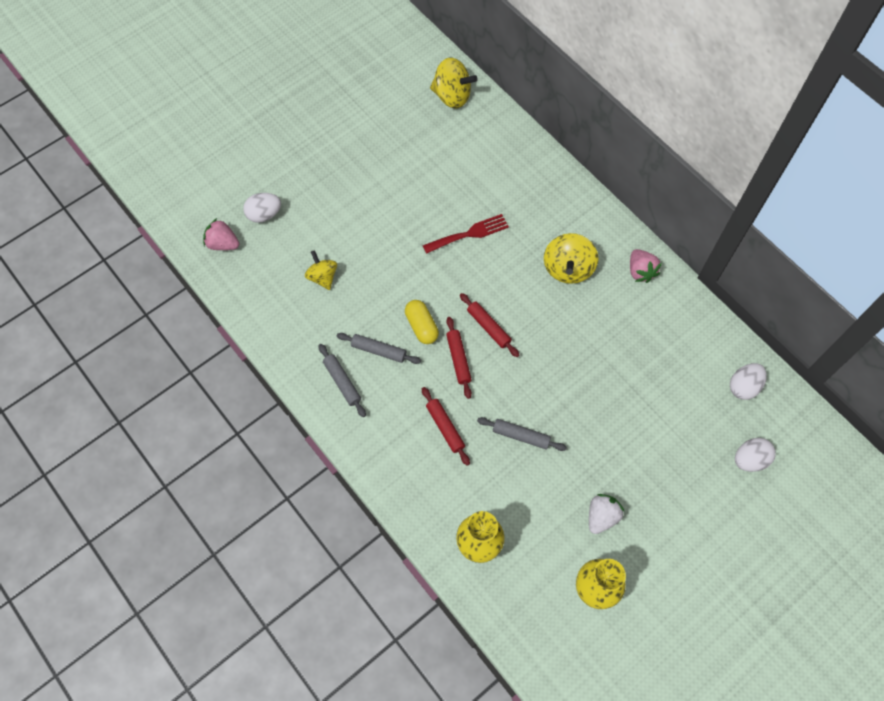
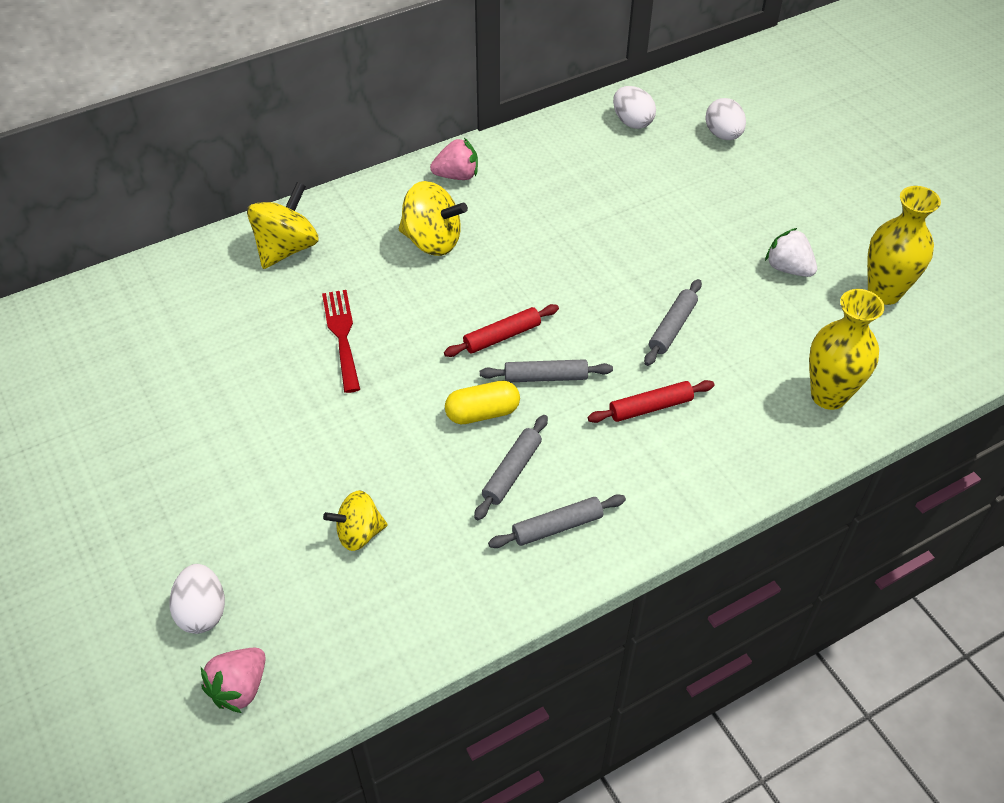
camera: 80 degrees left, 15 degrees down
yellow spinning top [430,58,478,108] -> yellow spinning top moved to [247,182,319,269]
red rolling pin [446,317,472,399] -> grey rolling pin [480,359,613,382]

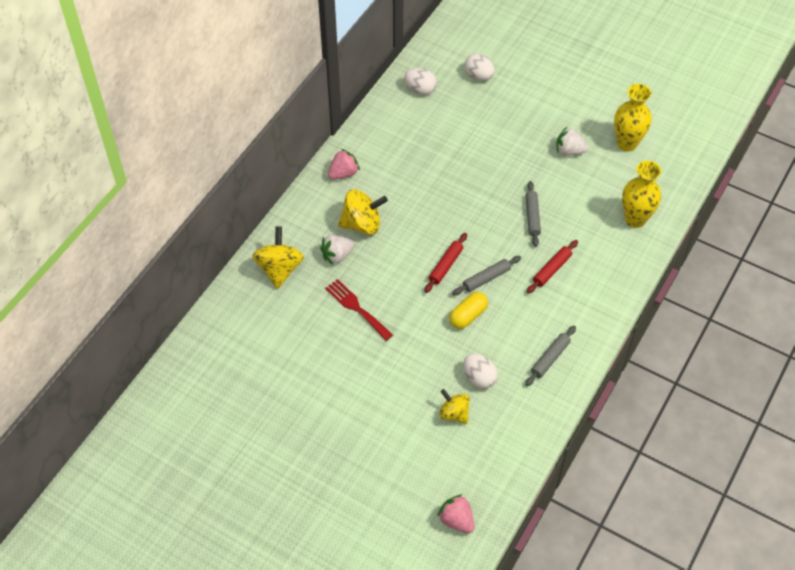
camera: 30 degrees left, 5 degrees up
white egg [169,564,225,634] -> white egg moved to [463,354,498,389]
pink strawberry [201,648,266,713] -> pink strawberry turned 135 degrees clockwise [437,494,474,533]
yellow spinning top [323,490,388,551] -> yellow spinning top turned 90 degrees clockwise [439,389,470,424]
grey rolling pin [474,415,548,520] -> none
none -> white strawberry [320,235,354,265]

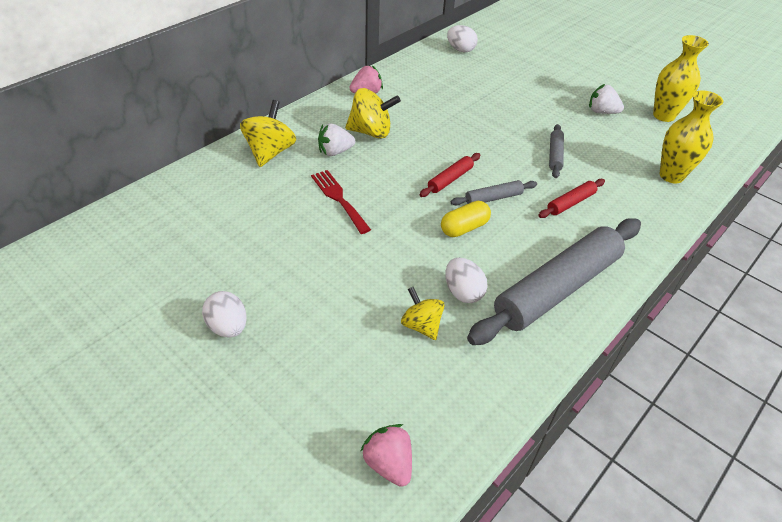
camera: 10 degrees right, 10 degrees down
white egg [465,53,495,81] -> white egg moved to [202,291,247,338]
grey rolling pin [525,326,576,386] -> grey rolling pin [467,218,641,345], size x2.31

